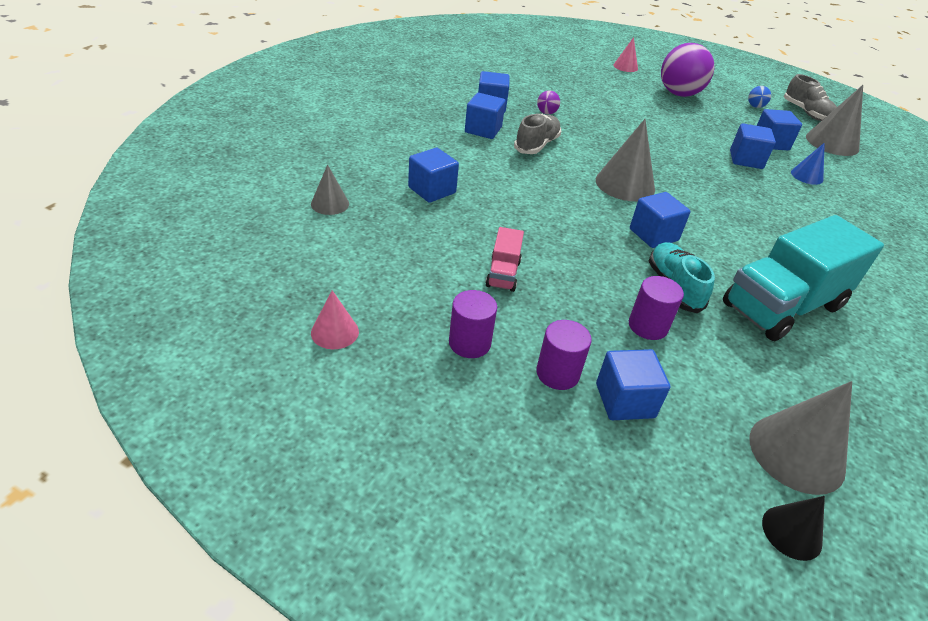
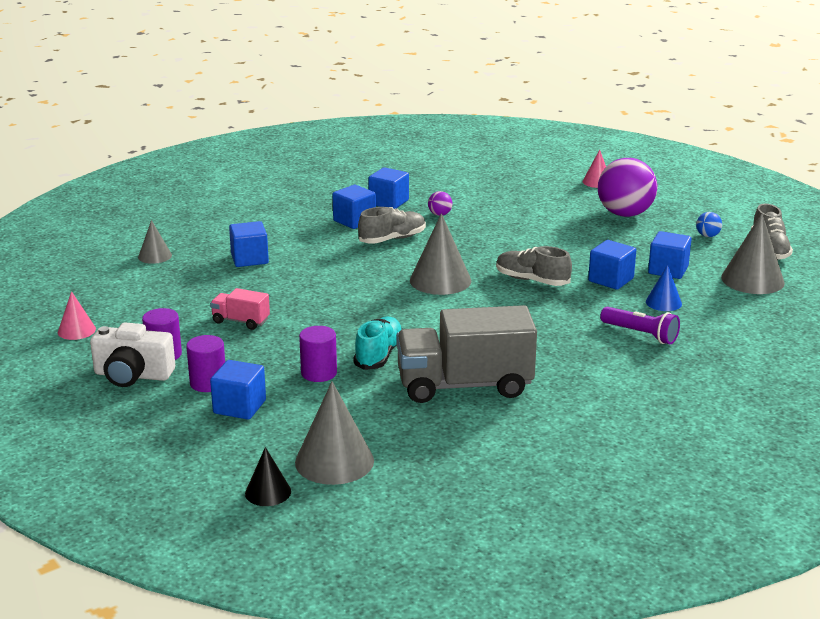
camera: 30 degrees right, 15 degrees down
pink truck [485,227,524,292] -> pink truck turned 75 degrees clockwise [210,288,270,330]
blue cube [630,192,690,248] -> none
turquoise truck [723,215,884,341] -> grey truck [396,305,537,403]
none -> white camera [90,323,175,387]
none -> grey shoe [496,246,572,286]
none -> purple flashlight [600,307,680,344]

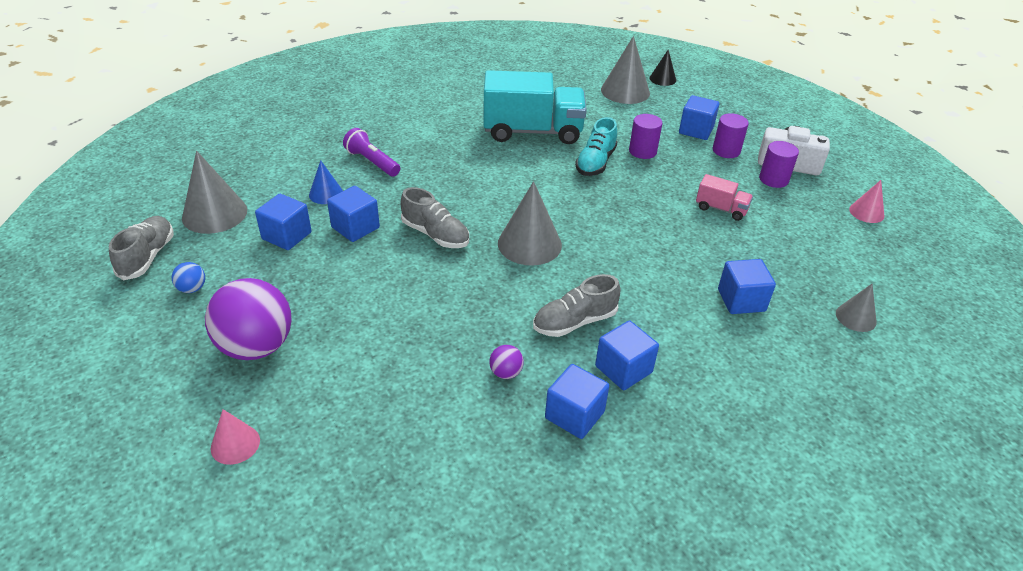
camera: 175 degrees left, 15 degrees up
grey truck [396,305,537,403] -> turquoise truck [483,70,587,144]

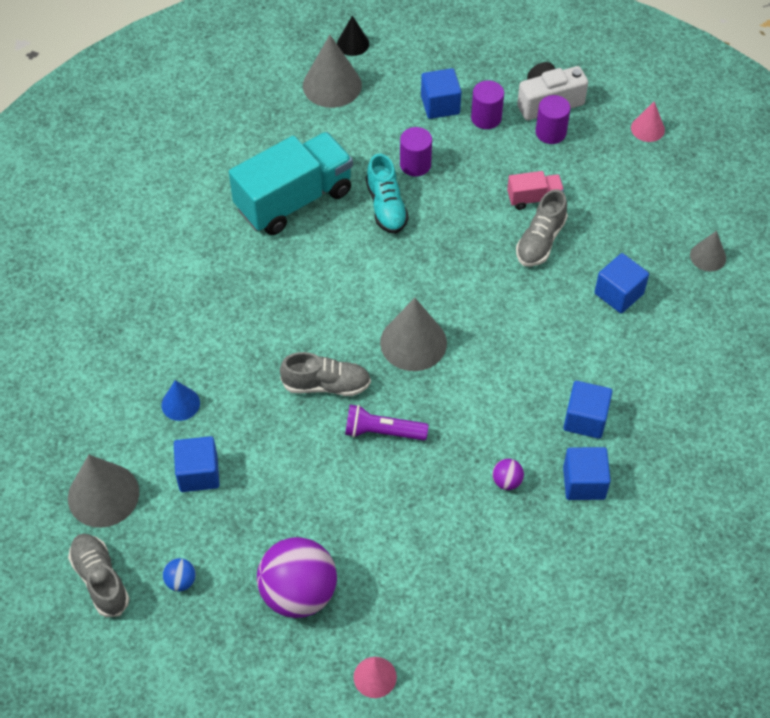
camera: 35 degrees left, 15 degrees up
blue cube [327,186,380,242] -> none
purple flashlight [343,128,400,177] -> purple flashlight moved to [345,405,429,441]
grey shoe [533,274,621,337] -> grey shoe moved to [516,189,568,267]

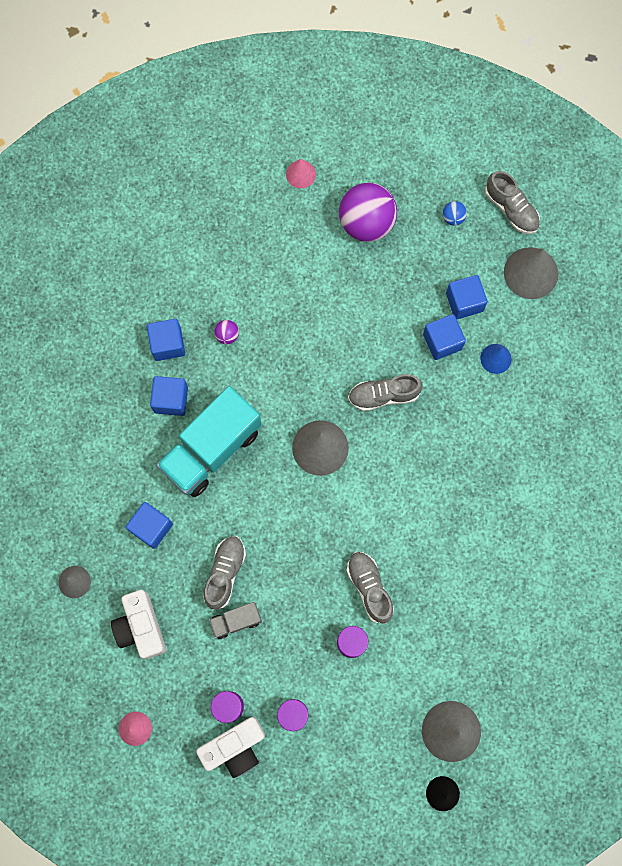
camera: 170 degrees right, 20 degrees up
turquoise truck [229,132,353,235] -> turquoise truck moved to [156,386,262,497]
purple flashlight [345,405,429,441] -> none
turquoise shoe [366,154,409,234] -> grey shoe [347,552,394,623]
blue cube [421,68,462,119] -> blue cube moved to [423,314,466,360]
pink truck [507,171,564,210] -> grey truck [209,602,262,639]
none -> white camera [111,590,166,659]

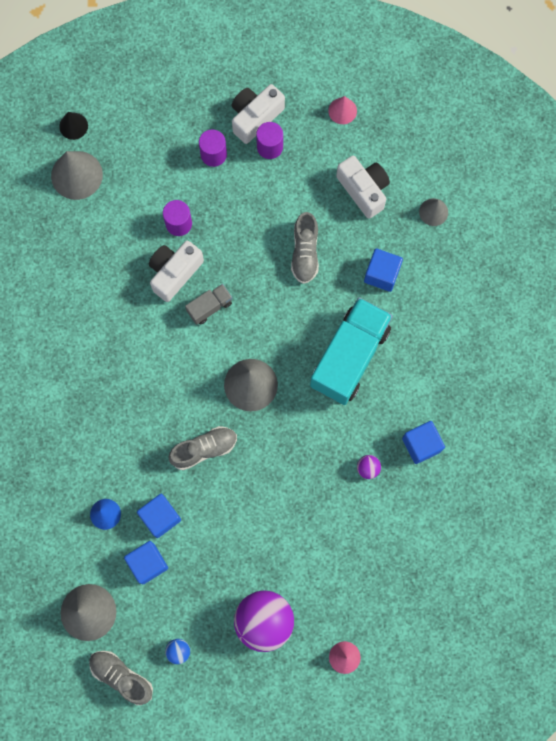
camera: 165 degrees right, 0 degrees up
blue cube [150,376,188,416] -> none
grey truck [209,602,262,639] -> grey truck moved to [185,284,233,325]
grey shoe [347,552,394,623] -> white camera [149,240,204,302]

